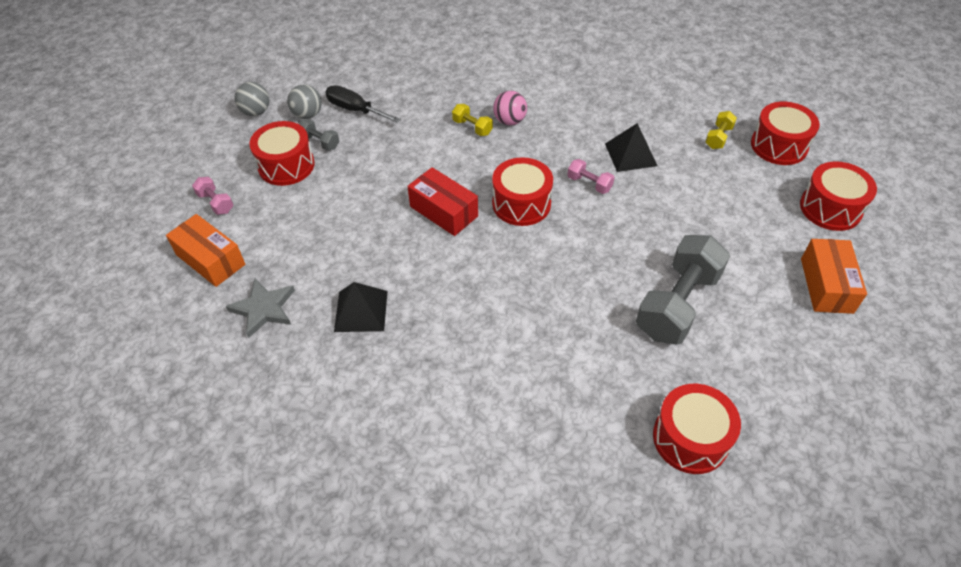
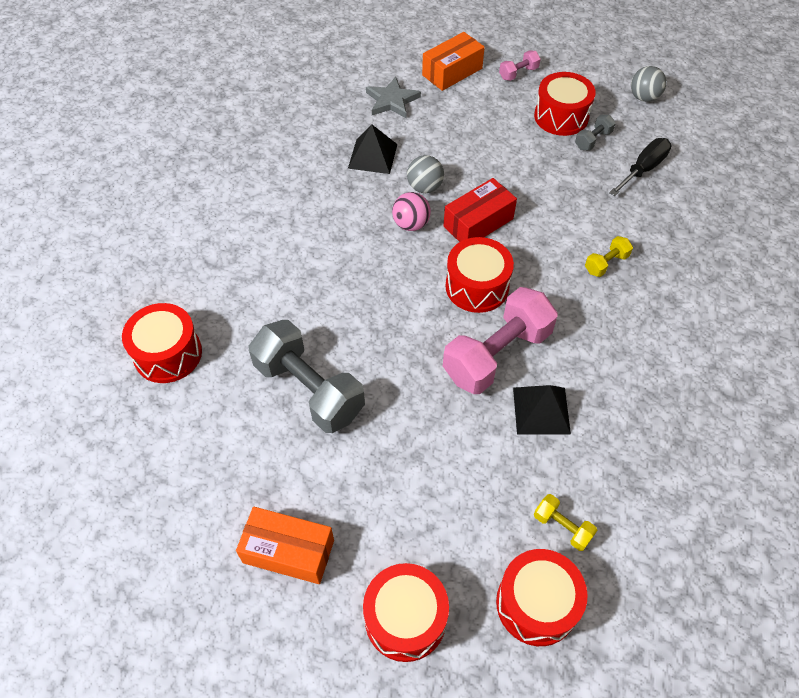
camera: 100 degrees right, 5 degrees up
grey ball [287,85,322,119] -> grey ball moved to [407,155,444,193]
pink ball [493,91,527,125] -> pink ball moved to [392,192,431,231]
pink dumbbell [567,159,615,194] -> pink dumbbell [443,287,558,394], size x2.24

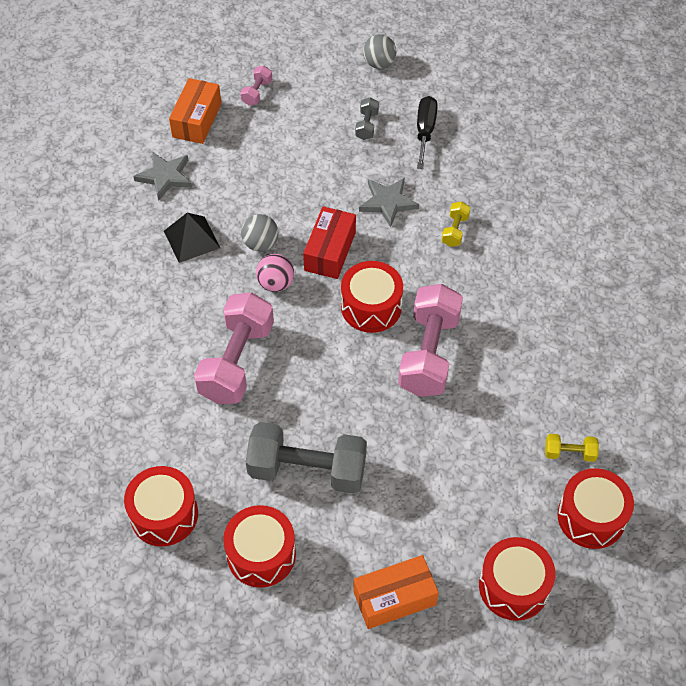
camera: 35 degrees left, 0 degrees up
black pyramid [513,385,571,435] -> none
red drum [534,72,596,136] -> red drum moved to [223,505,296,588]
none -> pink dumbbell [194,293,274,404]
none -> grey star [359,178,419,227]

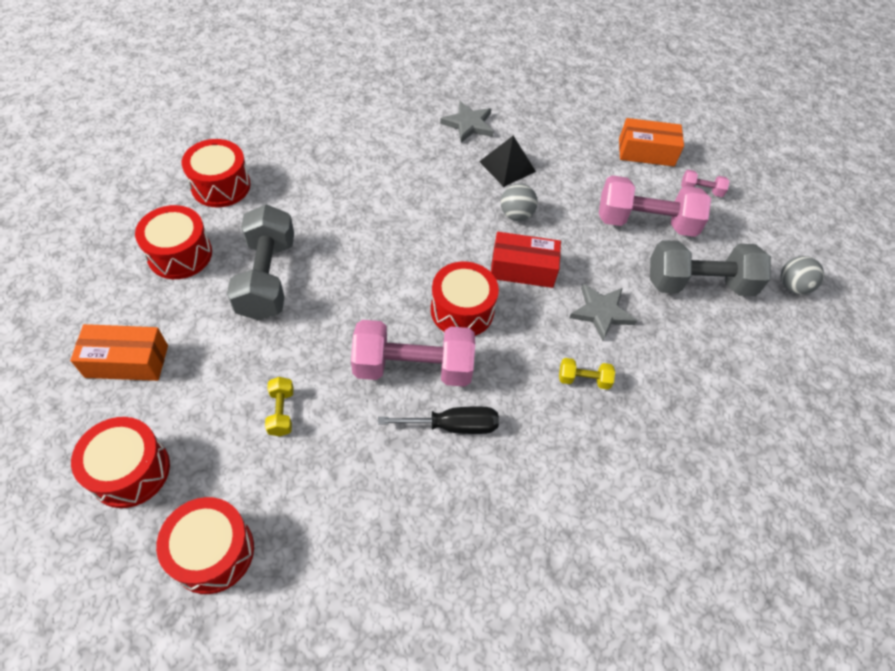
camera: 75 degrees right, 0 degrees up
grey star [133,152,192,201] -> grey star moved to [440,101,494,143]
pink dumbbell [194,293,274,404] -> pink dumbbell moved to [599,175,711,237]
pink ball [256,254,294,292] -> none
orange box [353,555,439,629] -> orange box turned 60 degrees counterclockwise [70,324,168,381]
grey dumbbell [355,97,379,140] -> grey dumbbell [650,240,771,296], size x2.24
black screwdriver [417,96,438,169] -> black screwdriver moved to [378,406,499,434]
yellow dumbbell [545,434,599,462] -> yellow dumbbell moved to [265,377,294,436]

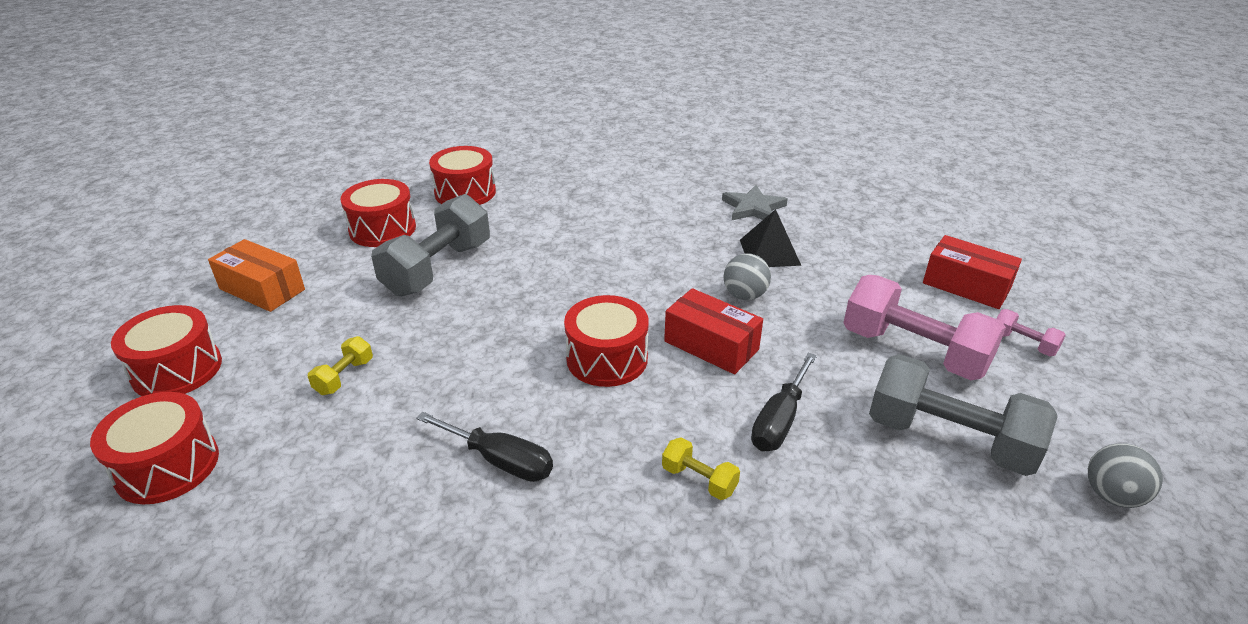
camera: 35 degrees right, 20 degrees down
pink dumbbell [351,320,475,387] -> none
grey star [569,284,637,341] -> black screwdriver [751,353,817,451]
orange box [619,118,684,166] -> red box [923,235,1022,309]

